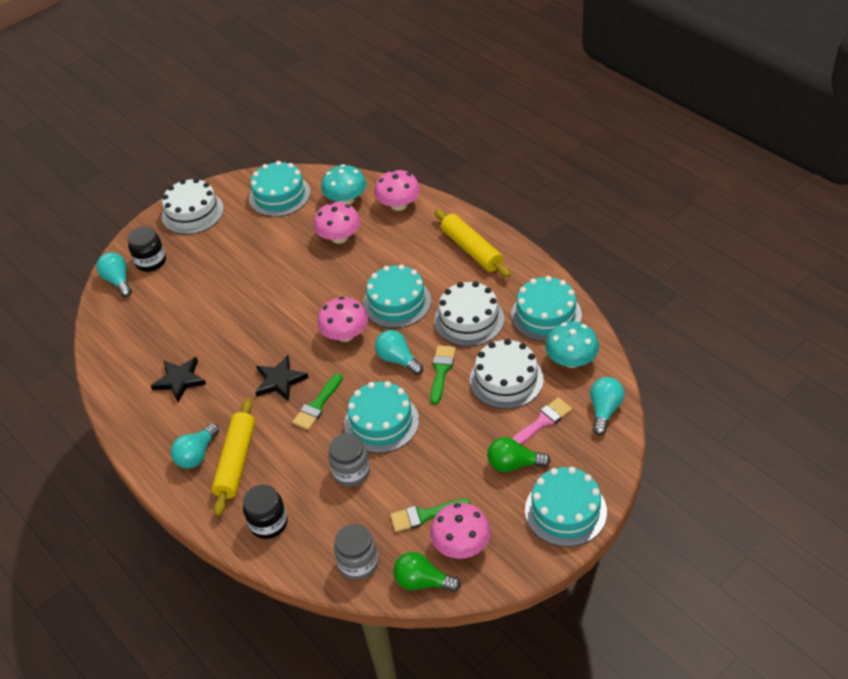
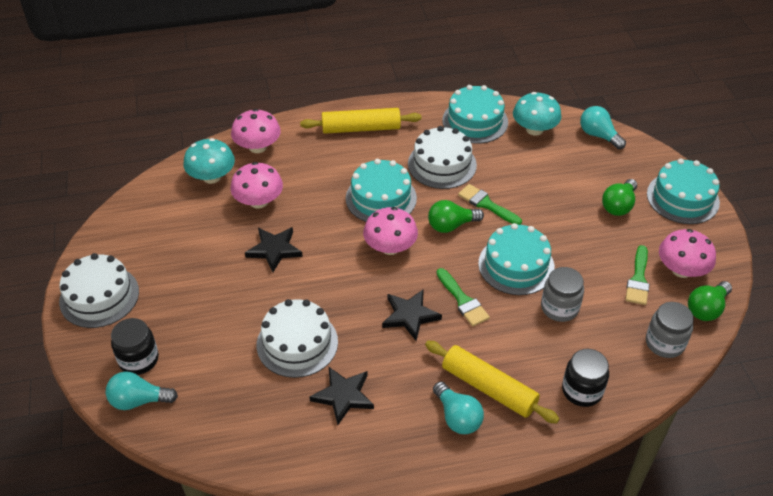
camera: 65 degrees left, 0 degrees up
turquoise cake [249,161,310,217] -> none
turquoise light bulb [375,330,424,375] -> green light bulb [428,200,484,233]
white cake [470,339,544,409] -> white cake moved to [257,299,338,378]
pink brush [512,397,572,445] -> none
none -> black star [245,227,303,272]

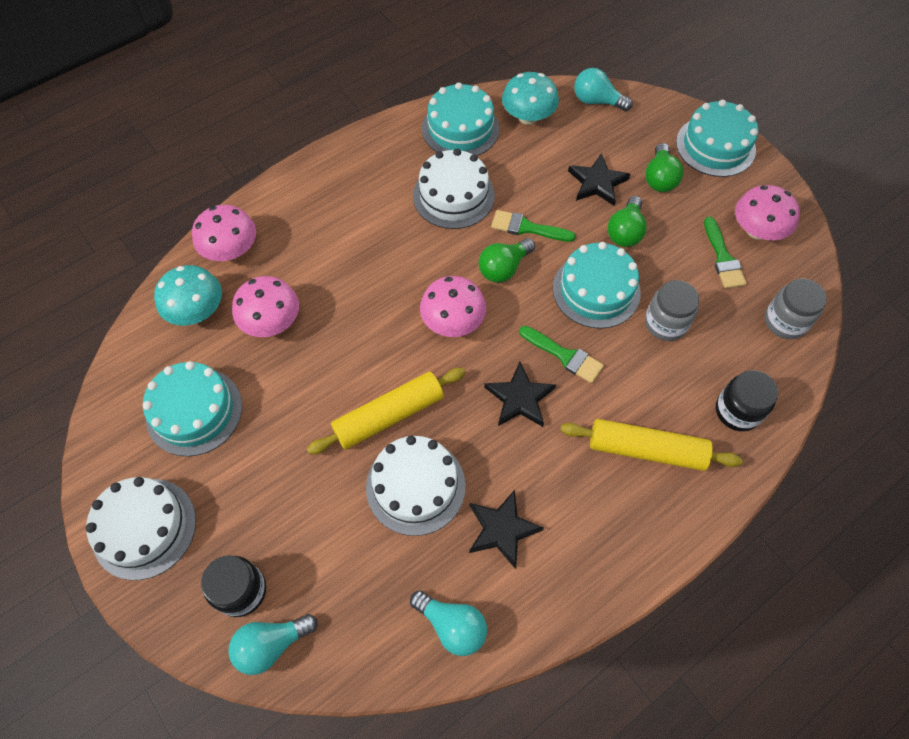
camera: 25 degrees left, 15 degrees up
black star [245,227,303,272] -> black star moved to [568,153,630,206]
yellow rolling pin [300,108,422,134] -> yellow rolling pin moved to [307,368,465,454]
turquoise cake [346,159,417,222] -> turquoise cake moved to [143,361,242,457]
turquoise light bulb [433,381,484,434] -> turquoise light bulb moved to [410,590,487,656]
green light bulb [688,281,732,321] -> green light bulb moved to [607,196,647,247]

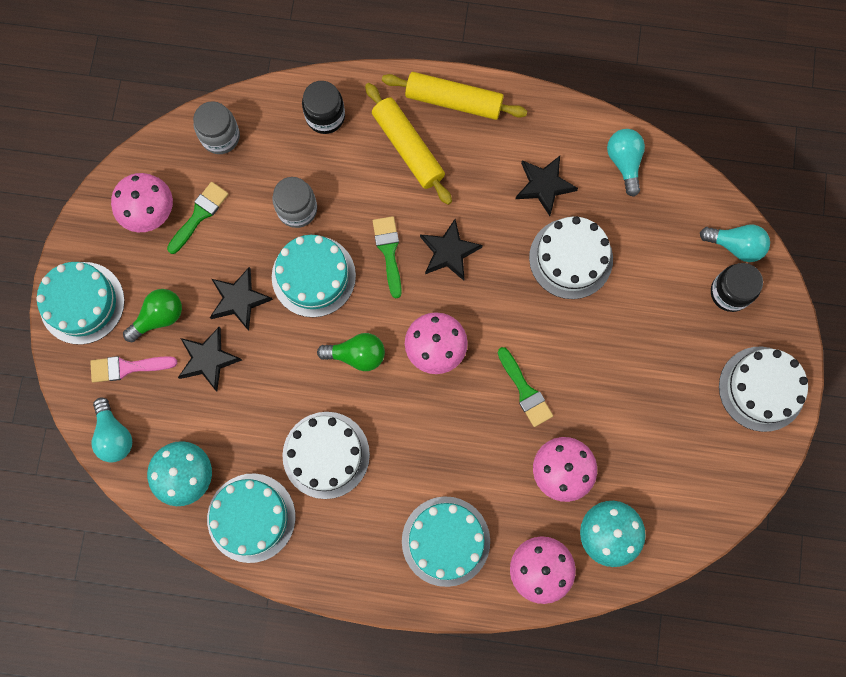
camera: 135 degrees left, 15 degrees up
turquoise cake [143,361,242,457] -> turquoise cake moved to [402,496,490,587]
yellow rolling pin [307,368,465,454] -> yellow rolling pin moved to [382,72,527,120]
green brush [491,210,576,242] -> green brush moved to [497,347,553,427]
green light bulb [607,196,647,247] -> black star [210,267,273,331]
none -> pink brush [90,356,177,383]

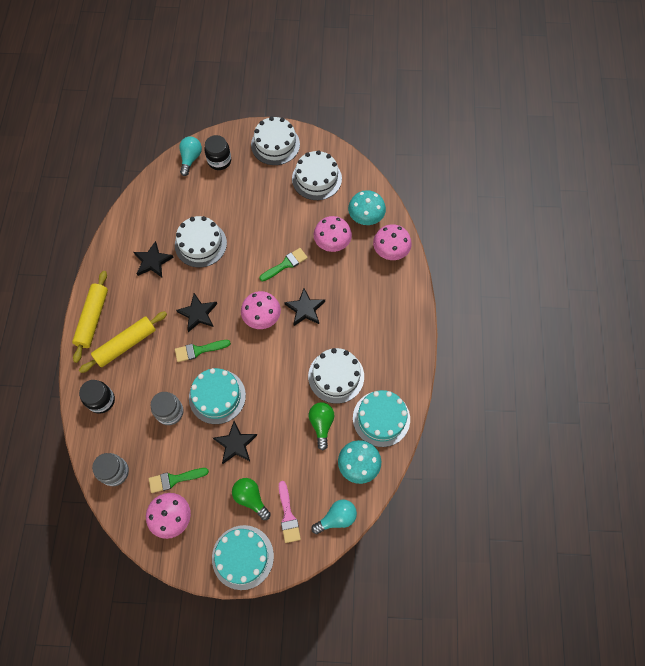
camera: 95 degrees left, 10 degrees down
green brush [167,182,229,254] -> green brush turned 45 degrees counterclockwise [149,468,209,493]
black star [178,327,242,391] -> black star moved to [284,288,325,326]
green light bulb [317,333,385,371] -> green light bulb moved to [309,402,334,450]
turquoise cake [402,496,490,587] -> none
turquoise light bulb [607,129,645,197] -> none
none -> white cake [292,150,342,200]

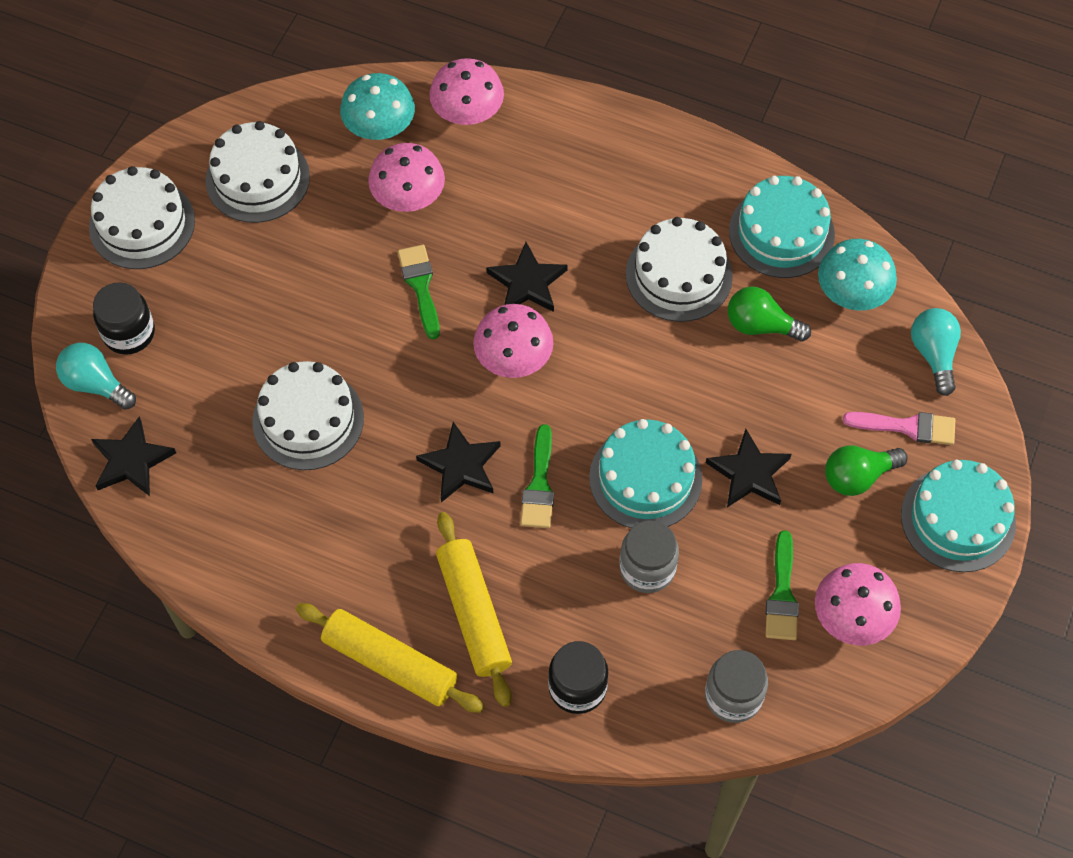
camera: 70 degrees left, 5 degrees down
black star [134,241,174,277] -> black star moved to [91,416,176,496]

